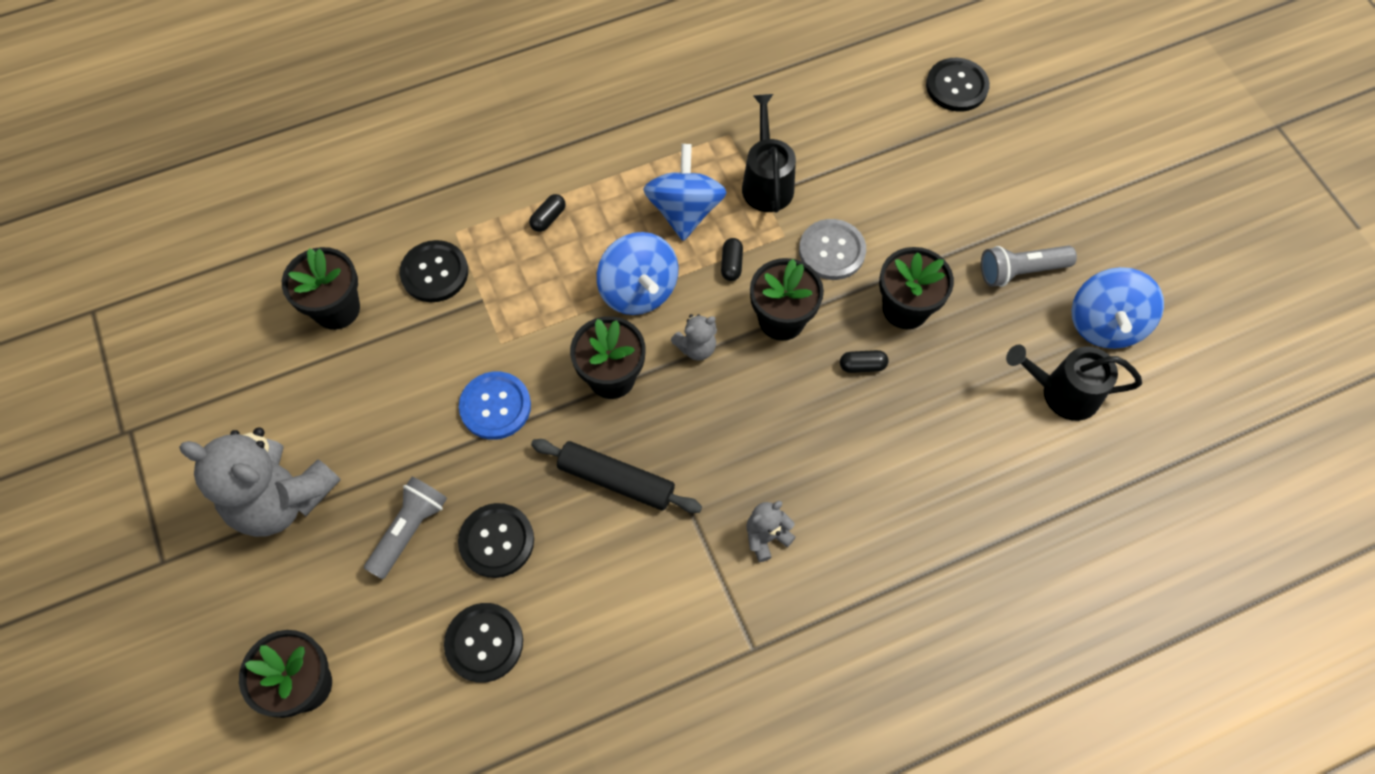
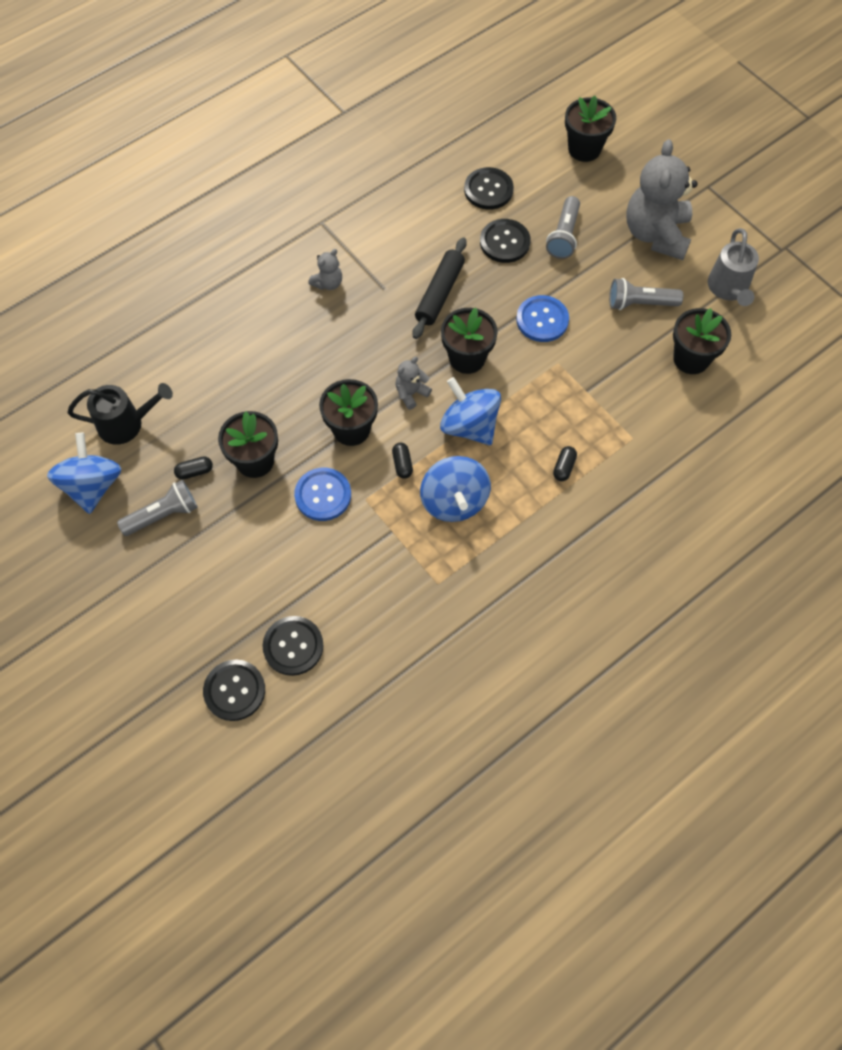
camera: 165 degrees right, 0 degrees up
grey teddy bear [179,427,341,537] -> grey teddy bear turned 90 degrees counterclockwise [626,139,698,260]
black button [400,240,468,302] -> black button moved to [263,616,323,676]
black rolling pin [531,439,702,513] -> black rolling pin turned 75 degrees counterclockwise [412,237,467,339]
black watering can [742,94,796,213] -> none
grey button [799,219,866,280] -> blue button [294,468,351,521]
black capsule [840,350,889,373] -> black capsule moved to [174,456,213,480]
none -> grey flashlight [609,278,683,310]
none -> grey watering can [708,228,759,306]

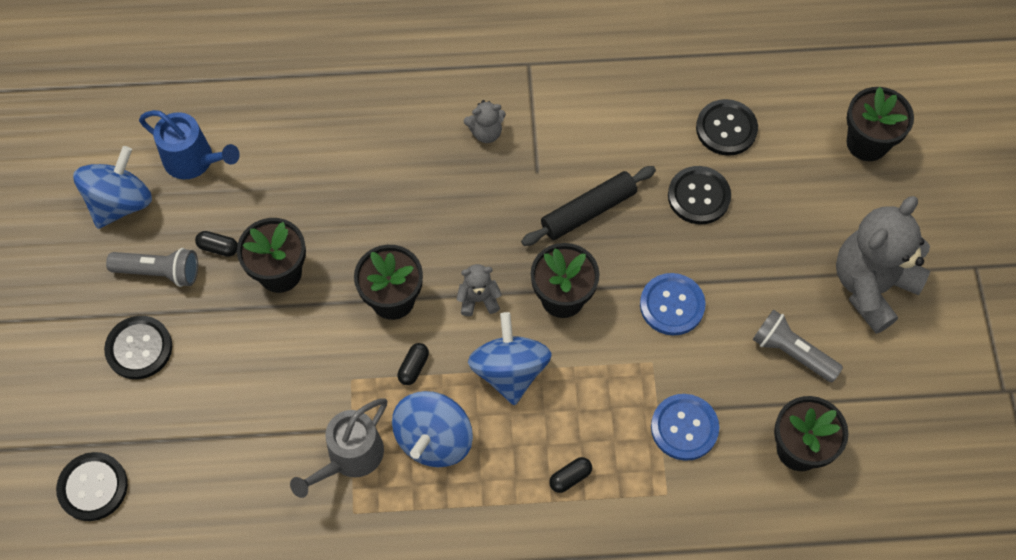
camera: 35 degrees right, 0 degrees up
black watering can [68,383,173,445] -> blue watering can [139,110,240,179]
black button [263,616,323,676] -> black button moved to [104,316,172,380]
blue button [294,468,351,521] -> blue button moved to [651,394,719,461]
grey flashlight [546,196,580,259] -> none
grey watering can [708,228,759,306] -> grey watering can moved to [290,399,387,498]

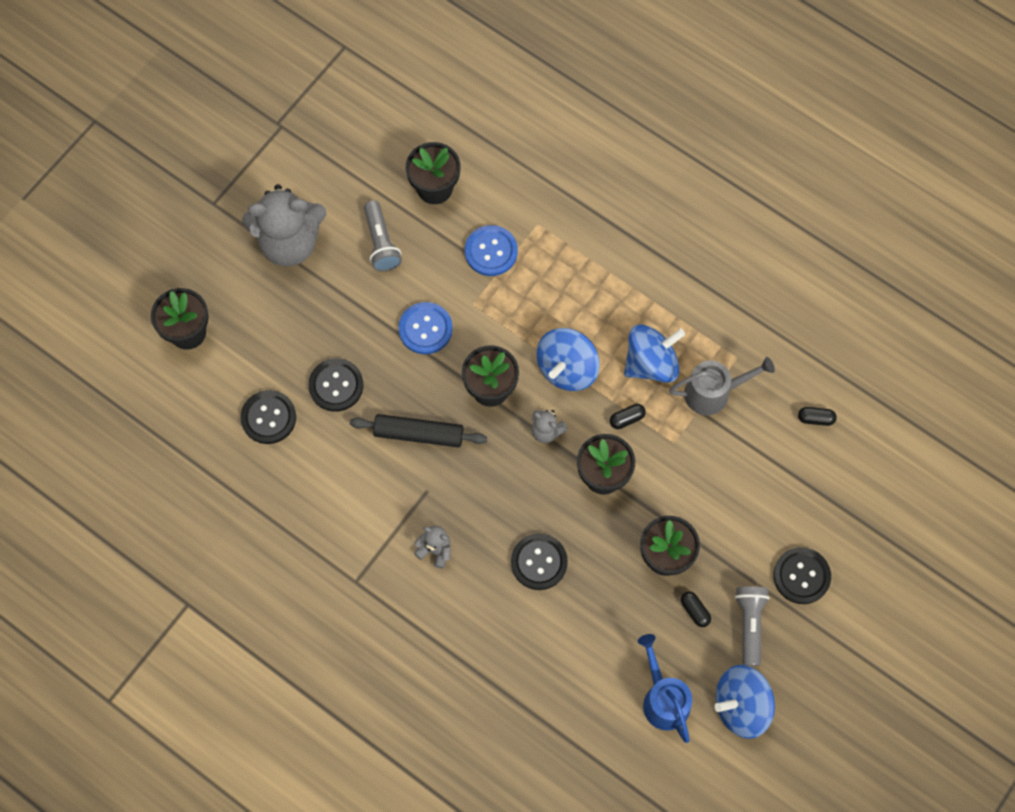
camera: 140 degrees left, 5 degrees up
black button [56,452,128,521] -> black button moved to [511,533,568,590]
grey flashlight [106,248,198,287] -> grey flashlight turned 45 degrees clockwise [735,587,770,666]
black capsule [549,457,592,493] -> black capsule moved to [798,407,837,426]

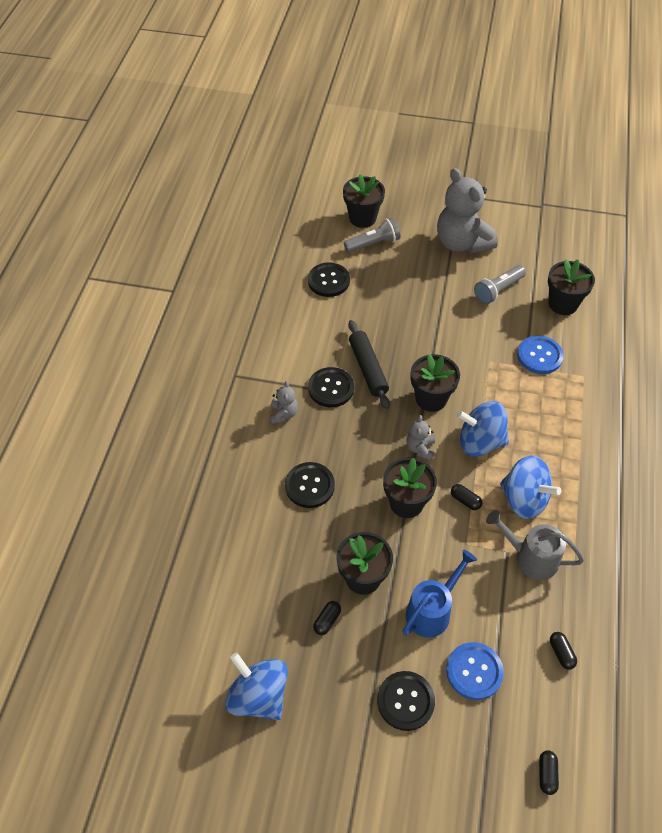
camera: 65 degrees right, 15 degrees down
black button [308,358,363,412] -> black button moved to [308,367,354,407]
blue button [398,302,453,354] -> blue button moved to [446,642,504,700]
blue watering can [638,634,692,743] -> blue watering can moved to [403,550,477,637]
grey watering can [669,357,775,415] -> grey watering can turned 150 degrees clockwise [486,510,584,580]
grey flashlight [735,587,770,666] -> grey flashlight moved to [344,217,401,253]
none -> black capsule [539,750,559,795]

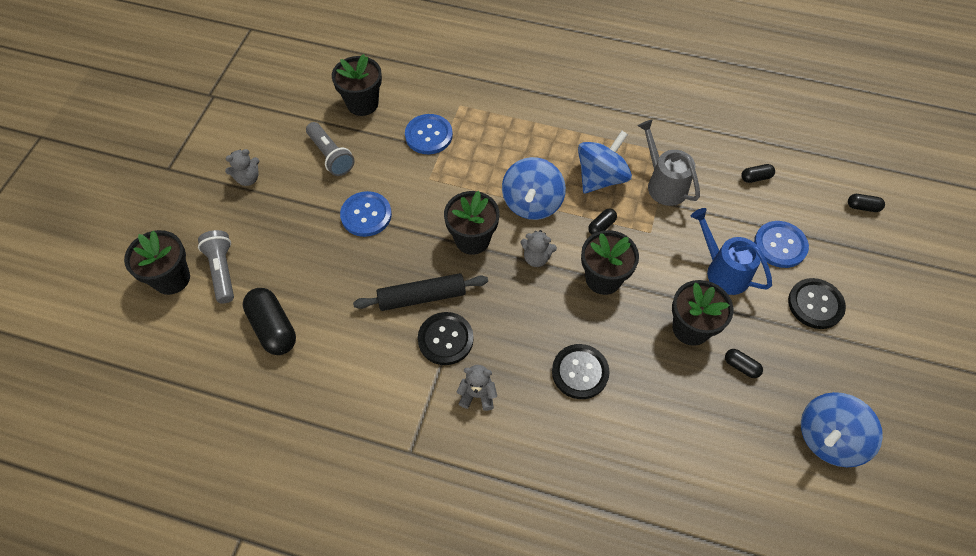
camera: 85 degrees left, 5 degrees up
black button [308,262,350,297] -> black capsule [243,288,296,355]
grey teddy bear [437,168,498,254] -> grey teddy bear [225,149,259,186], size x0.44
grey watering can [486,510,584,580] -> grey watering can turned 120 degrees clockwise [638,119,700,206]
none -> blue button [340,191,392,237]

